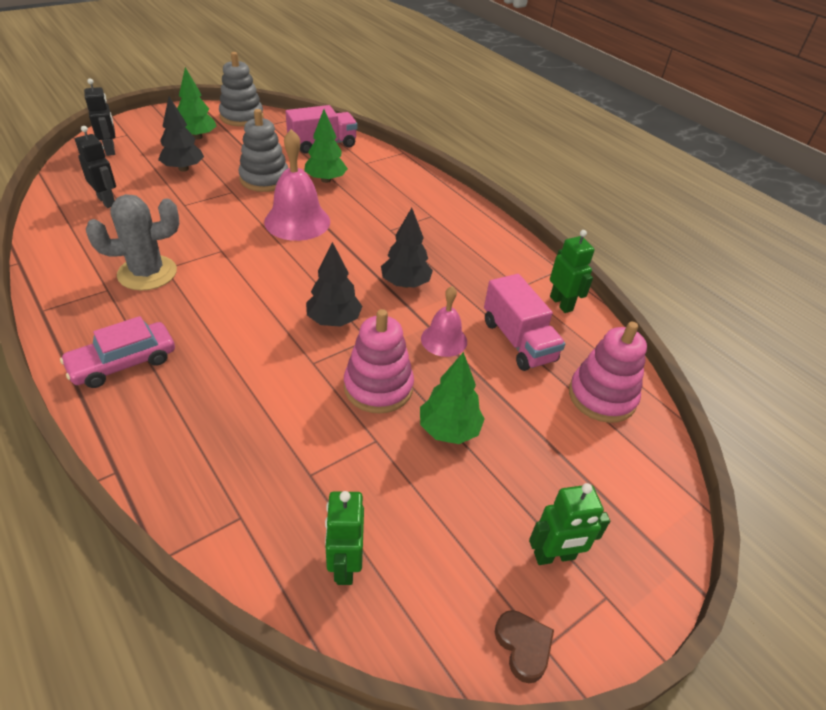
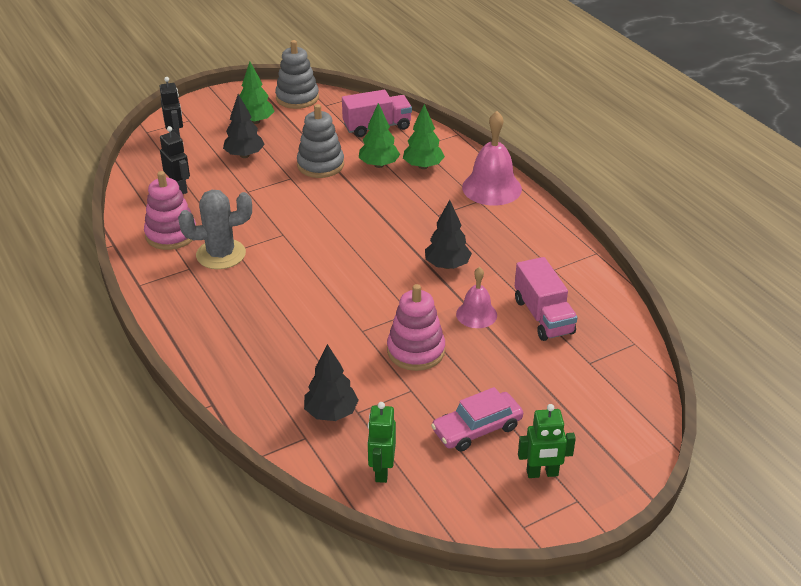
camera: 10 degrees right, 5 degrees down
pink car [60,316,175,388] -> pink car moved to [431,387,523,451]
pink bell [264,129,330,241] -> pink bell moved to [462,111,522,206]
black tree [306,242,363,327] -> black tree moved to [304,344,359,421]
green tree [420,352,485,444] -> green tree moved to [403,104,445,169]
brown heart [495,610,554,683] -> none
green robot [550,230,595,313] -> none
pink stacking toy [569,322,647,423] -> pink stacking toy moved to [144,171,196,250]

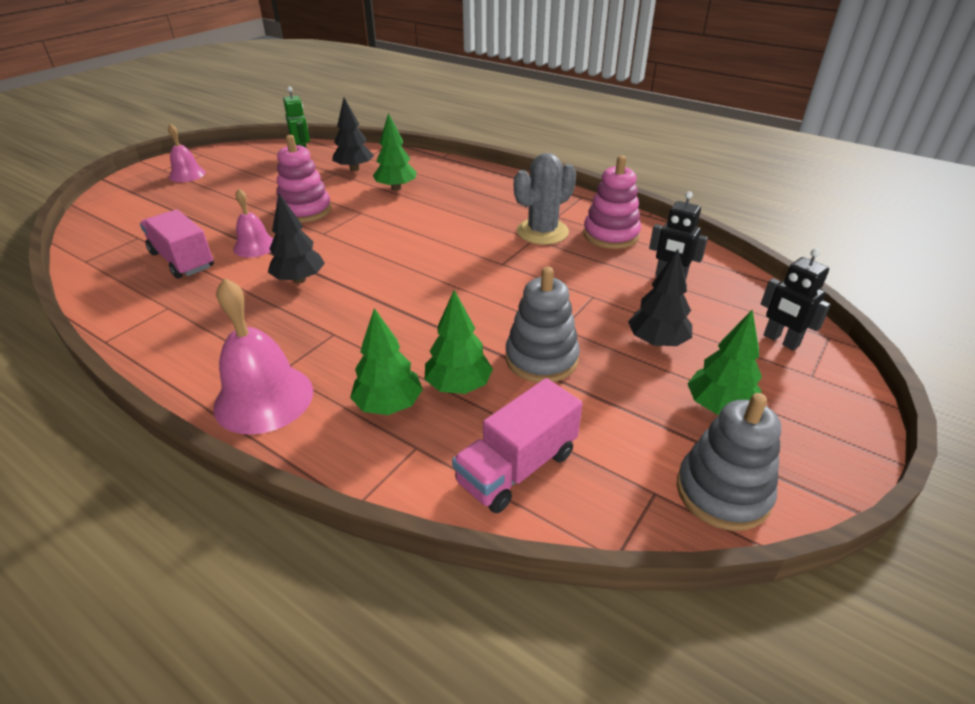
camera: 155 degrees right, 0 degrees up
pink car [431,387,523,451] -> none
green robot [518,404,576,478] -> pink bell [168,123,206,182]
none -> green tree [373,113,416,191]

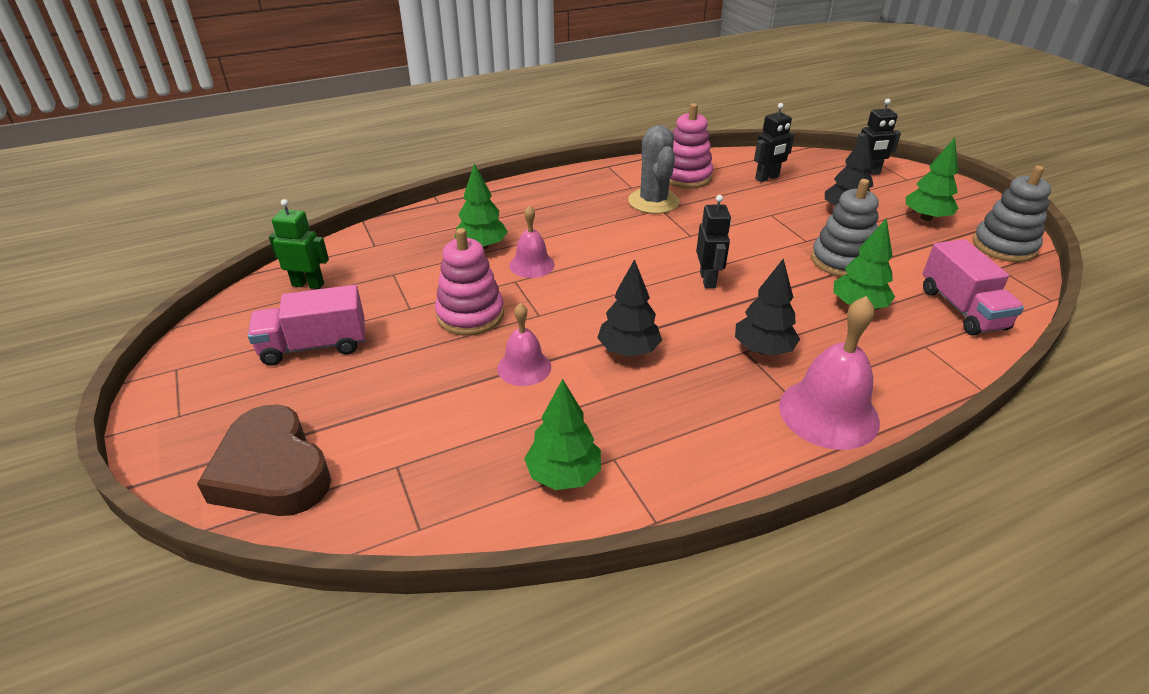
camera: 60 degrees left, 0 degrees up
pink truck [140,209,214,279] -> pink truck moved to [248,285,365,366]
pink bell [168,123,206,182] -> pink bell moved to [509,205,555,278]
black tree [332,98,374,171] -> black tree moved to [735,259,800,356]
green tree [350,308,423,415] -> green tree moved to [524,379,601,490]
none -> brown heart [197,405,331,516]
none -> black robot [696,195,731,288]

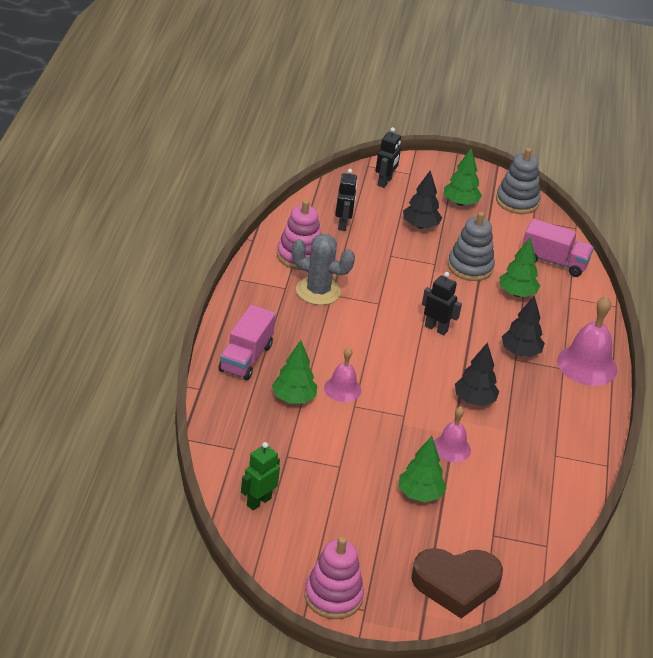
camera: 60 degrees left, 0 degrees up
pink truck [248,285,365,366] -> pink truck moved to [219,305,276,380]
pink stacking toy [435,228,504,335] -> pink stacking toy moved to [304,537,364,619]
green tree [524,379,601,490] -> green tree moved to [399,436,446,502]

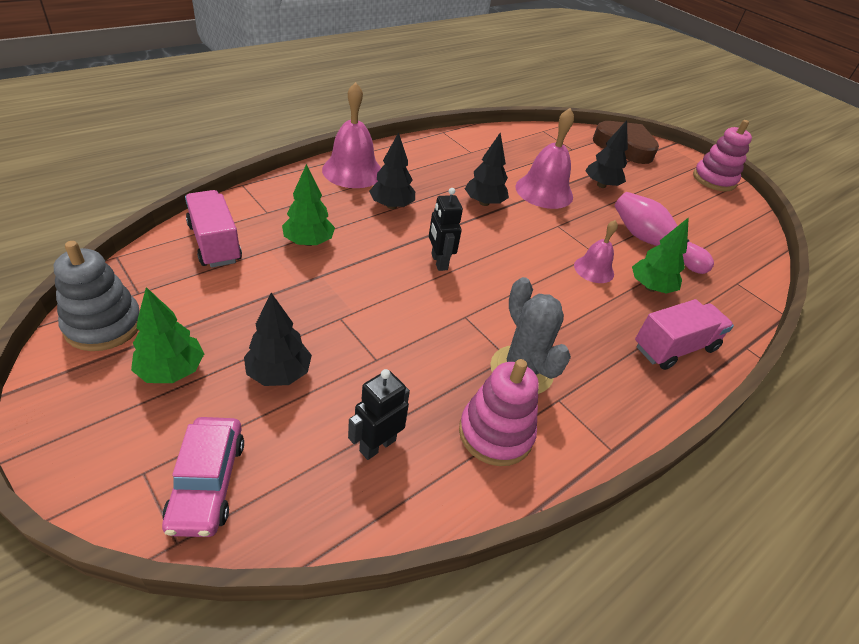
camera: 140 degrees left, 5 degrees up
green robot [241,442,280,510] -> none
black robot [375,127,401,188] -> pink car [162,417,244,537]
green tree [399,436,446,502] -> black tree [585,120,628,188]
pink bell [434,406,471,462] -> pink bell [516,108,574,209], size x1.68
grey stacking toy [448,212,495,281] -> none
none -> pink bowling pin [615,192,714,274]

